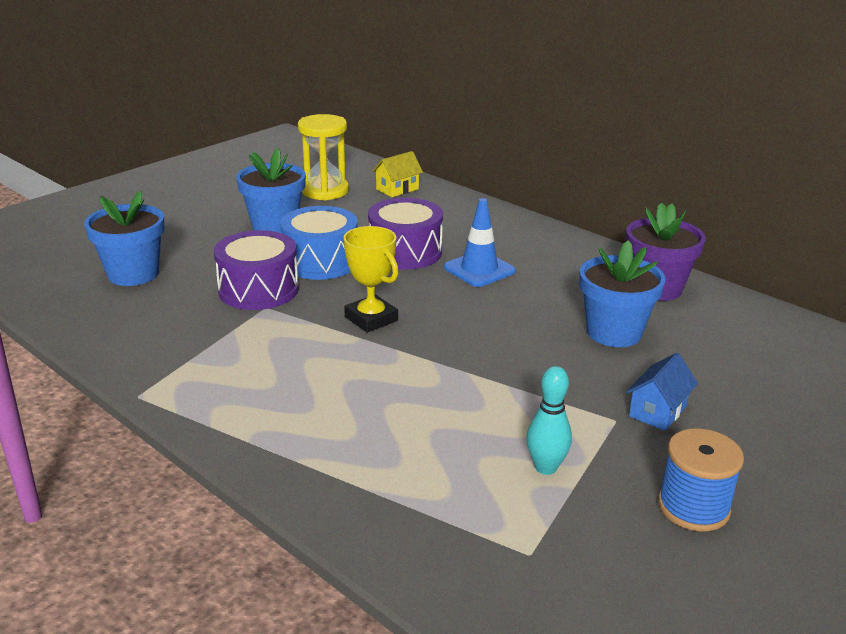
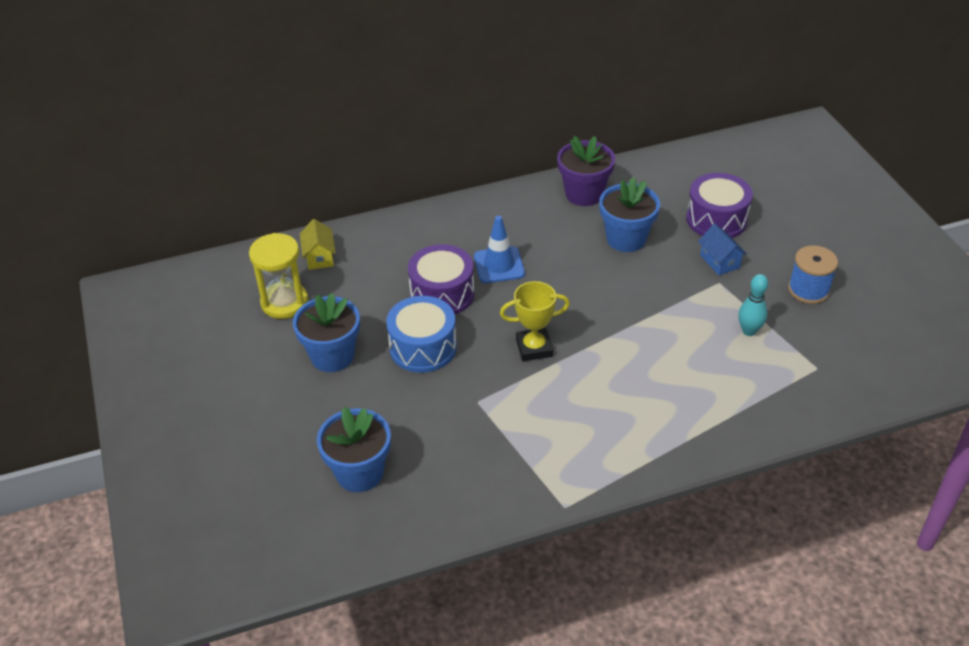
camera: 60 degrees left, 15 degrees up
purple drum [214,230,299,310] -> purple drum moved to [686,173,753,238]

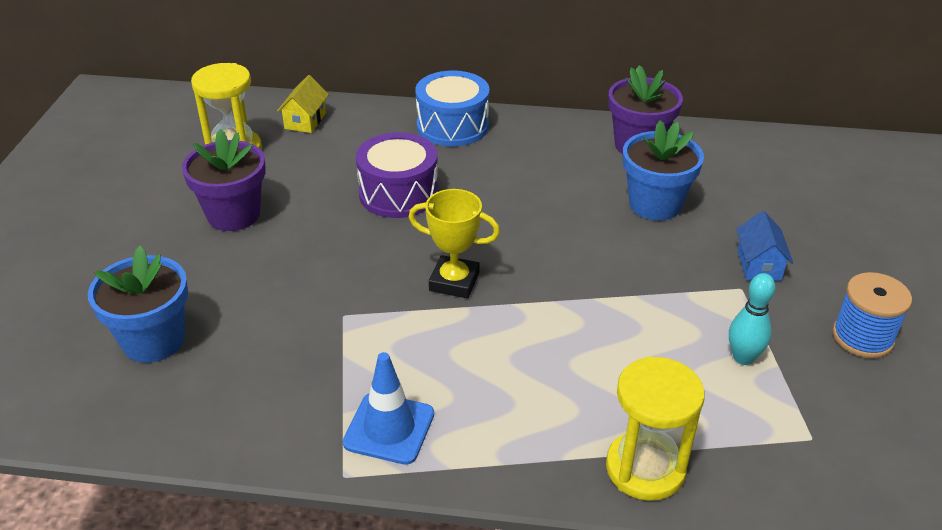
camera: 25 degrees right, 5 degrees down
blue flower pot [293,293,360,372] -> purple flower pot [182,129,266,231]
blue drum [386,296,457,373] -> blue drum moved to [415,70,489,147]
blue traffic cone [474,215,525,283] -> blue traffic cone moved to [343,352,434,465]
purple drum [686,173,753,238] -> none
none -> yellow hourglass [606,357,705,501]

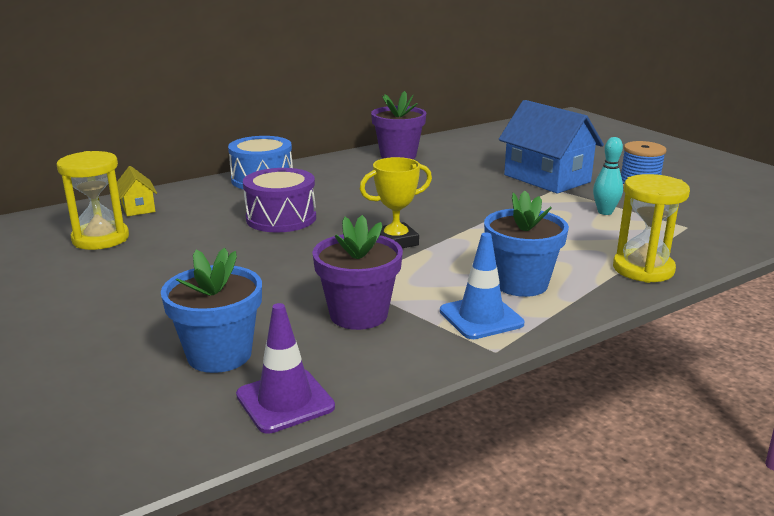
camera: 40 degrees left, 15 degrees down
purple flower pot [182,129,266,231] -> purple flower pot moved to [312,215,403,330]
blue flower pot [623,120,704,221] -> blue flower pot moved to [484,191,569,297]
blue house [736,211,793,281] -> blue house [499,100,604,194], size x2.09
none -> purple traffic cone [236,303,335,434]

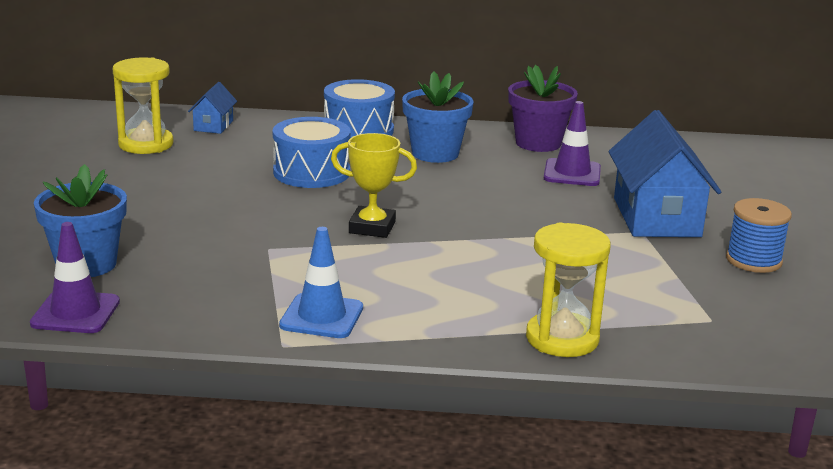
camera: 35 degrees right, 0 degrees up
yellow house [117,166,157,216] -> blue house [188,82,237,134]
purple drum [243,168,316,233] -> blue drum [273,117,351,188]
purple flower pot [312,215,403,330] -> none
blue flower pot [484,191,569,297] -> blue flower pot moved to [402,71,473,163]
turquoise bowling pin [593,137,623,215] -> none
none -> purple traffic cone [544,101,601,186]

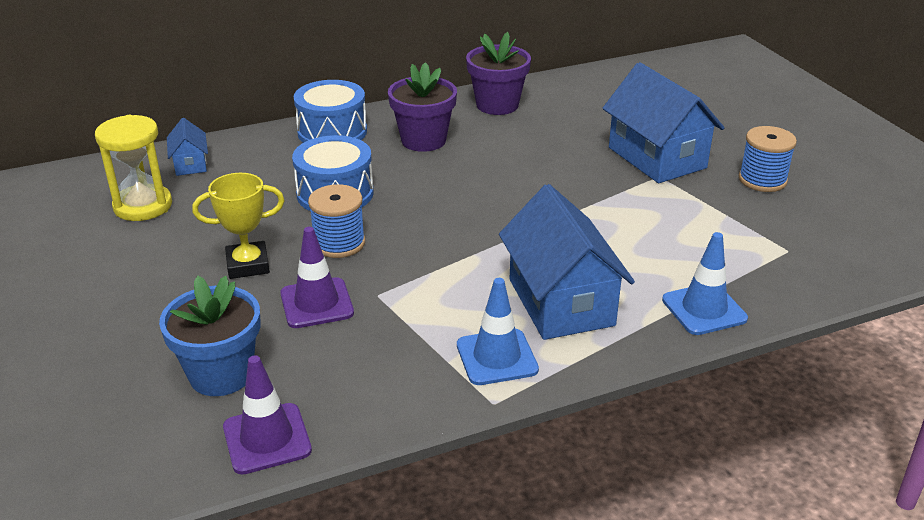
camera: 25 degrees left, 10 degrees up
yellow trophy [331,133,417,238] -> yellow trophy moved to [192,173,285,279]
blue flower pot [402,71,473,163] -> purple flower pot [388,62,457,152]
yellow hourglass [526,223,611,357] -> blue traffic cone [662,232,748,335]
purple traffic cone [544,101,601,186] -> purple traffic cone moved to [280,227,354,328]
none -> blue spool [308,184,365,258]
none -> blue house [499,184,635,340]

